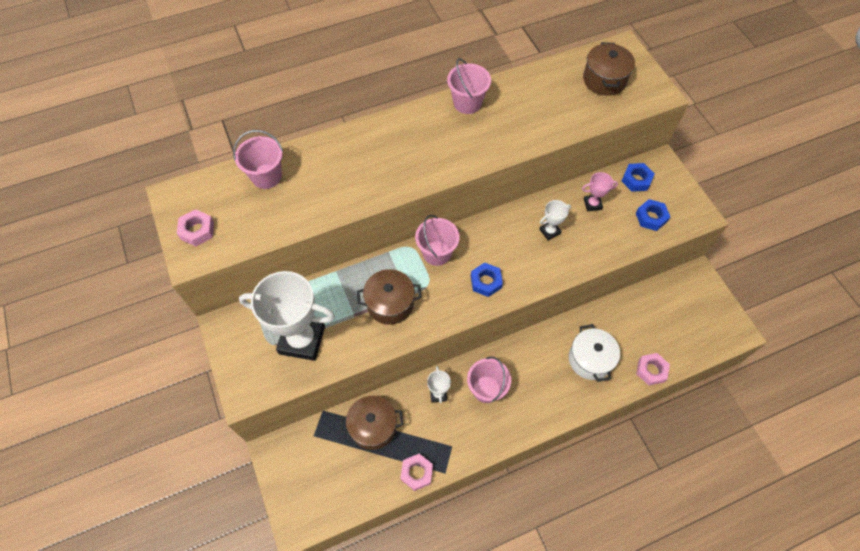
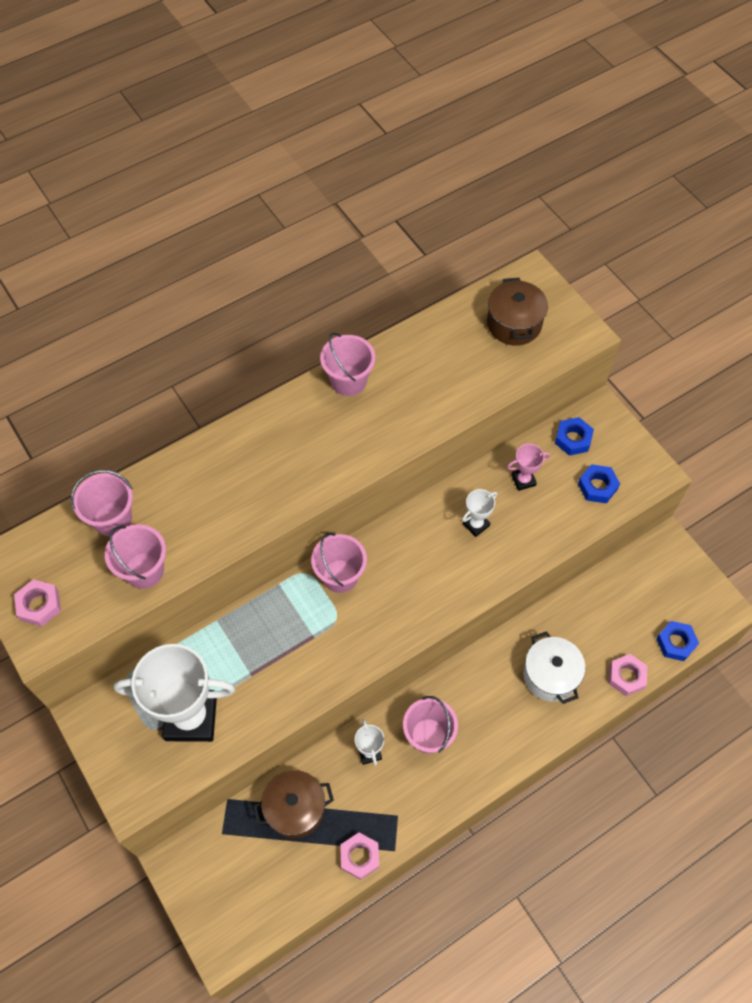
camera: 10 degrees left, 0 degrees up
brown pot [357,269,422,325] -> none
blue nut [471,262,503,297] -> blue nut moved to [656,621,699,661]
none -> pink bucket [105,524,166,589]

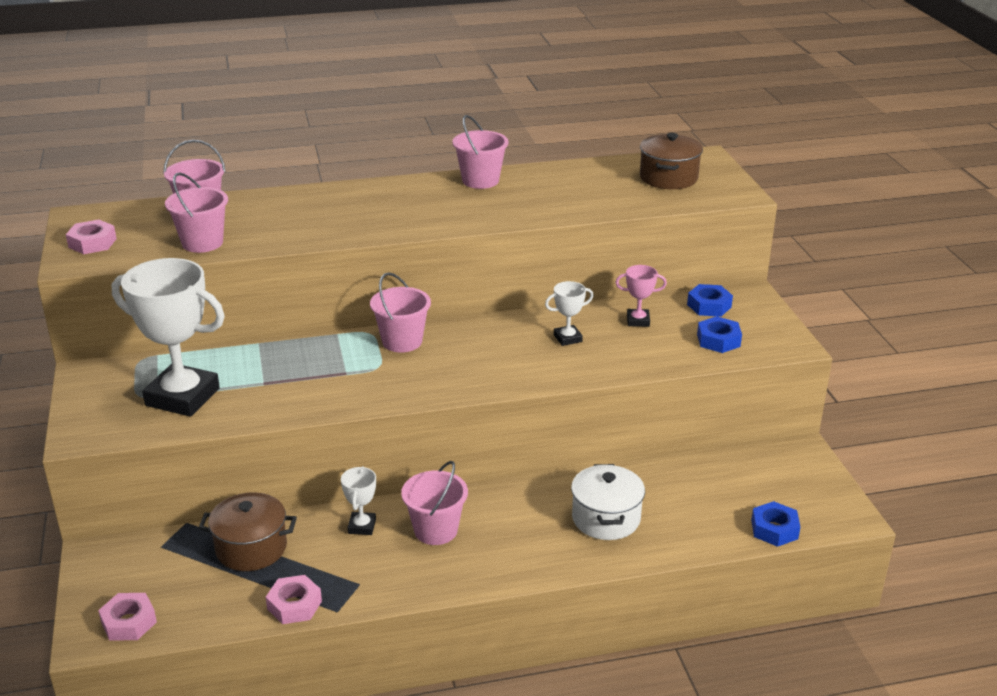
camera: 20 degrees right, 30 degrees down
pink nut [609,654,647,696] -> pink nut moved to [98,593,157,641]

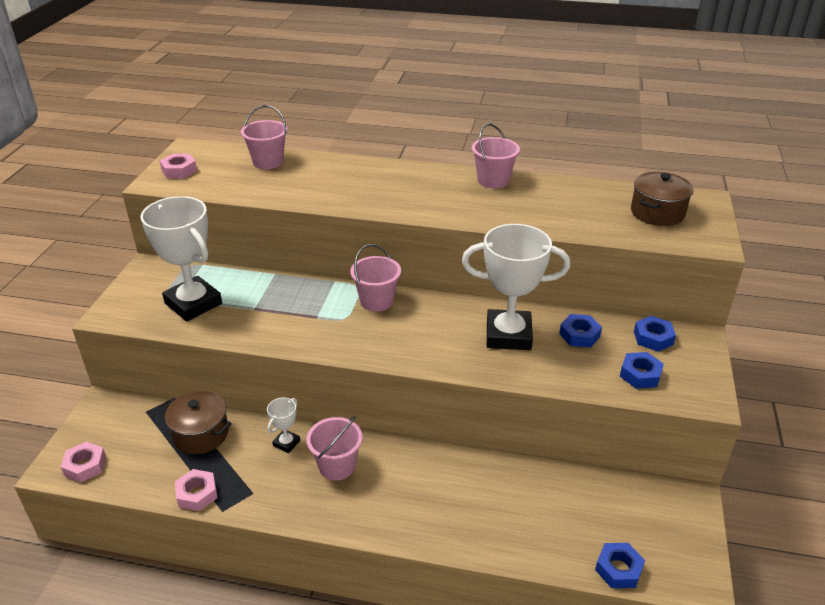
camera: 25 degrees right, 5 degrees up
pink bucket [165,173,228,253] -> none
white trophy [545,281,594,346] -> white trophy [462,224,570,350], size x2.24
white pot [571,464,645,540] -> none
pink trophy [615,265,667,327] -> blue nut [559,314,602,348]

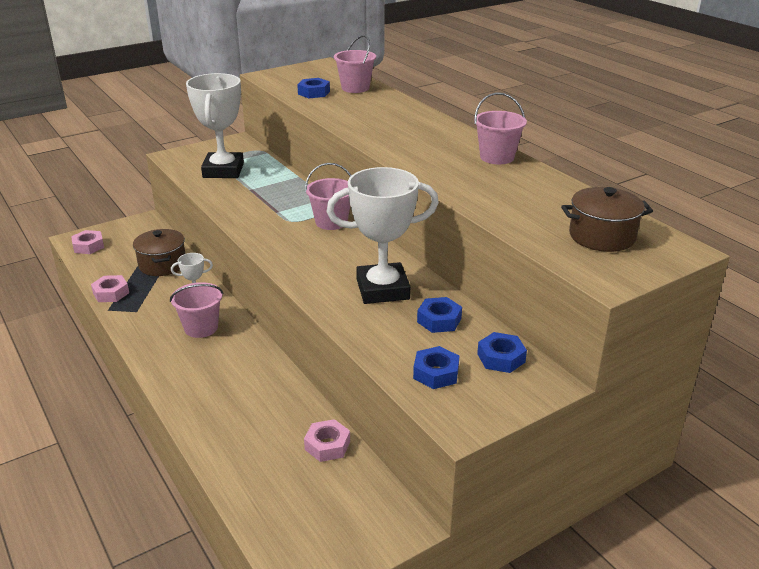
camera: 45 degrees right, 5 degrees down
pink nut [160,154,197,178] -> pink nut moved to [304,419,350,462]
white trophy [462,224,570,350] -> white trophy turned 60 degrees counterclockwise [326,167,439,304]
blue nut [595,543,645,588] -> blue nut moved to [297,78,330,98]

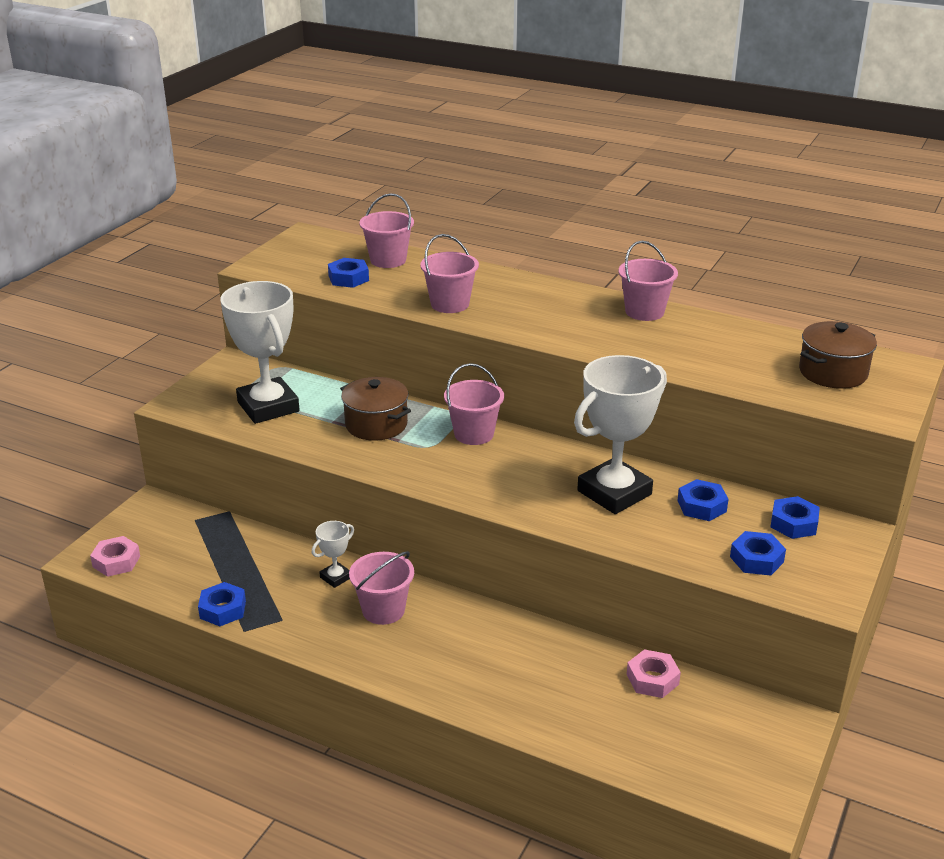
camera: 30 degrees left, 0 degrees up
pink nut [91,275,129,302] -> blue nut [198,582,246,626]
brown pot [133,229,185,276] -> brown pot moved to [340,377,411,441]
none -> pink bucket [420,234,479,313]

